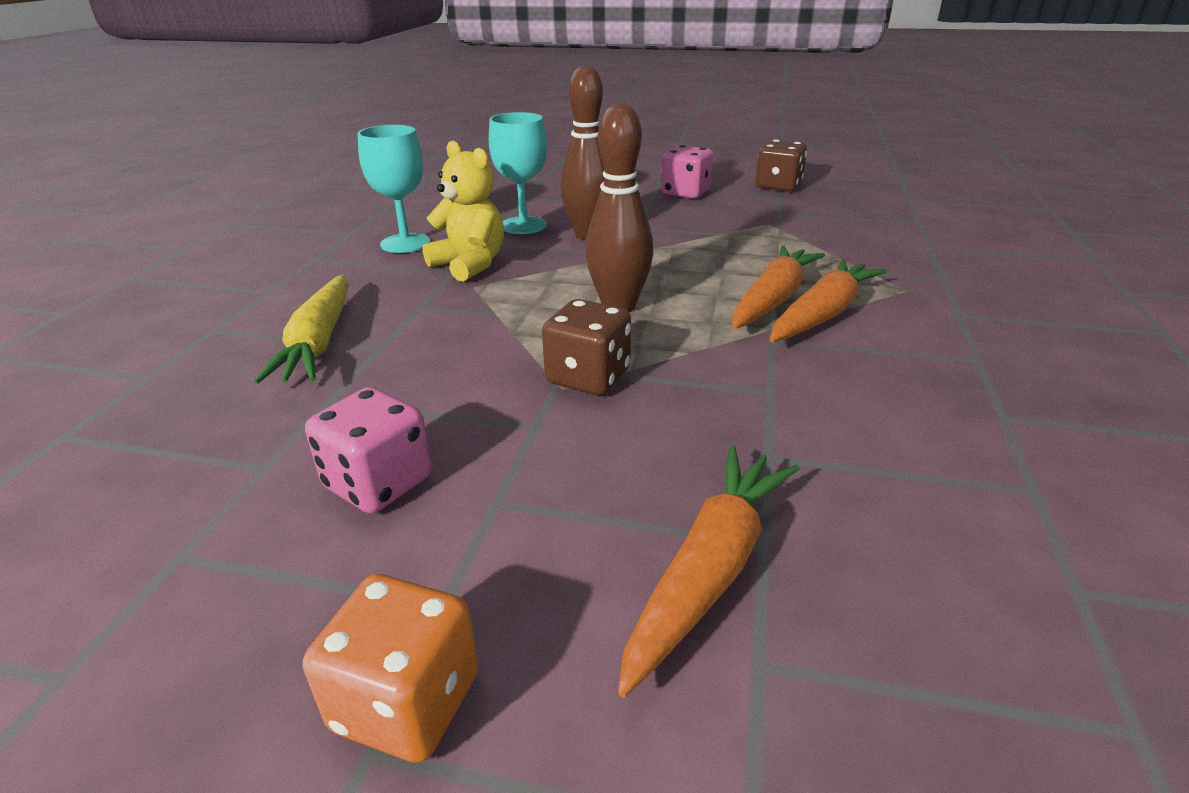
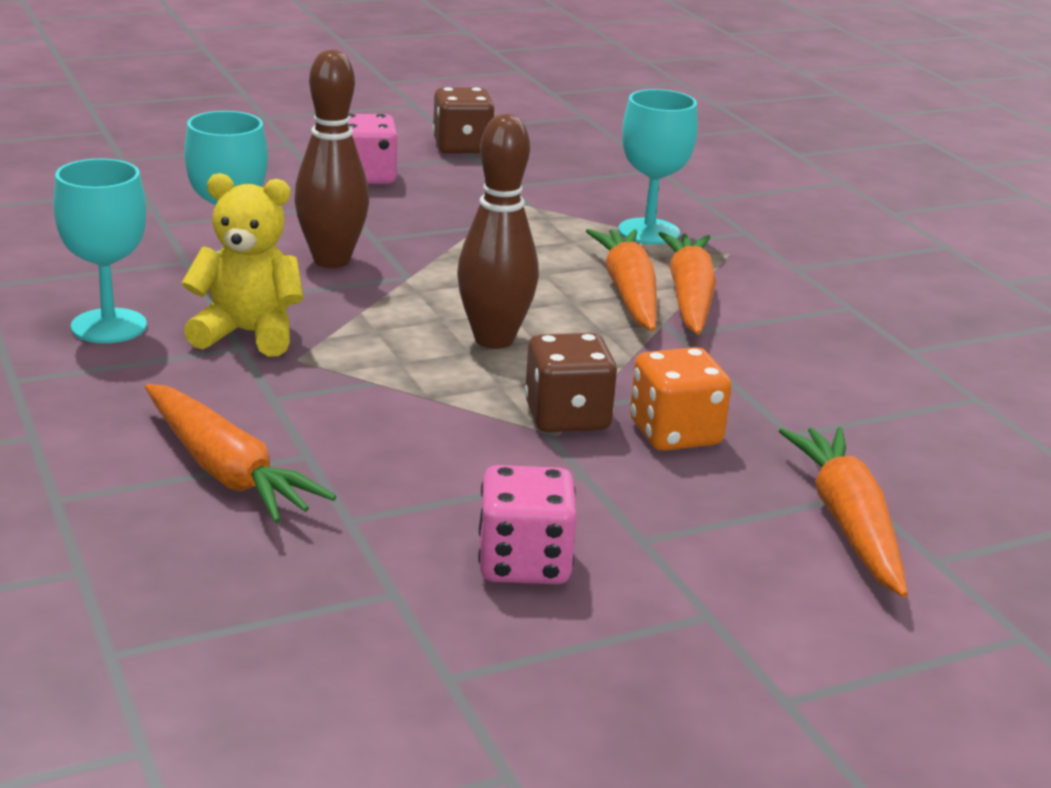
camera: 40 degrees left, 5 degrees down
yellow carrot [254,275,348,384] -> orange carrot [145,384,336,523]
orange dice [303,574,479,763] -> orange dice moved to [630,347,732,451]
none -> turquoise goblet [618,89,698,244]

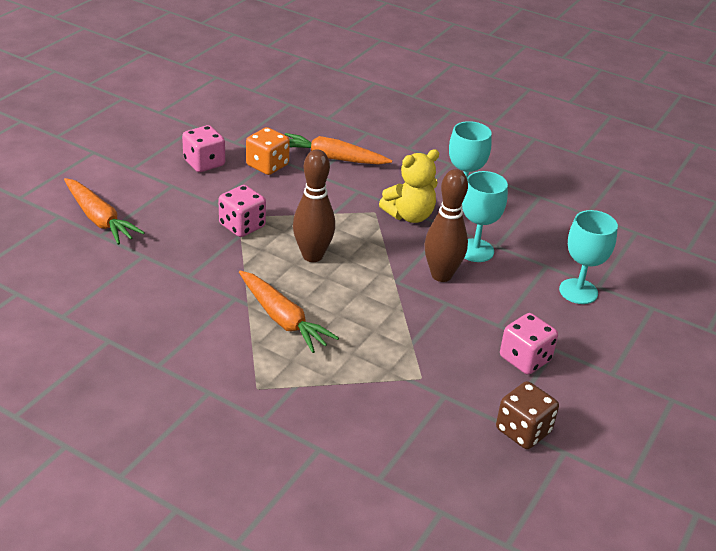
camera: 145 degrees right, 10 degrees up
brown dice [525,333,617,432] -> pink dice [218,185,266,237]
turquoise goblet [618,89,698,244] -> turquoise goblet moved to [559,210,618,304]
orange dice [630,347,732,451] -> orange dice moved to [246,127,290,175]
orange carrot [659,232,716,335] -> none

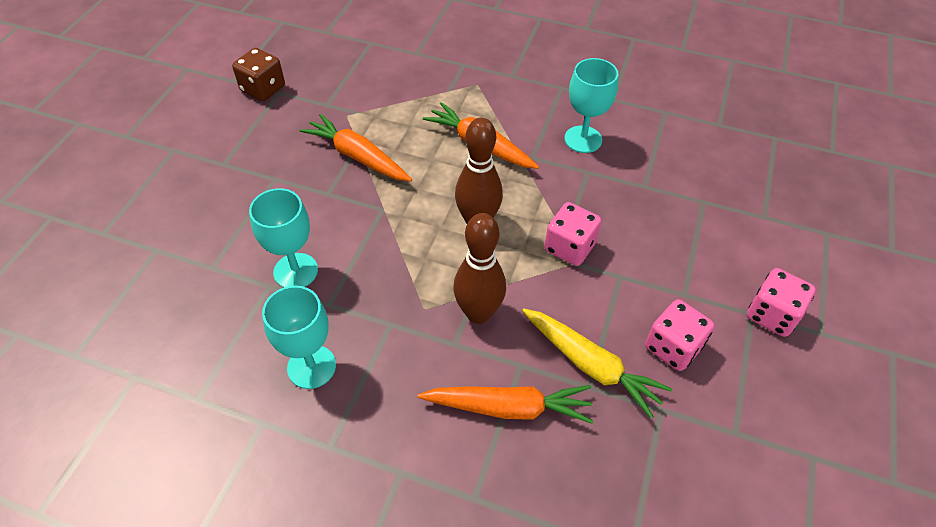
camera: 170 degrees right, 15 degrees up
orange carrot [64,178,145,245] -> orange carrot moved to [300,114,412,181]
orange dice [246,127,290,175] -> yellow carrot [522,308,672,418]
yellow teddy bear [379,149,439,223] -> none
brown bowling pin [424,169,468,282] -> brown bowling pin moved to [453,213,506,324]
pink dice [500,313,558,375] -> pink dice moved to [747,268,816,337]
turquoise goblet [559,210,618,304] -> turquoise goblet moved to [564,58,618,153]

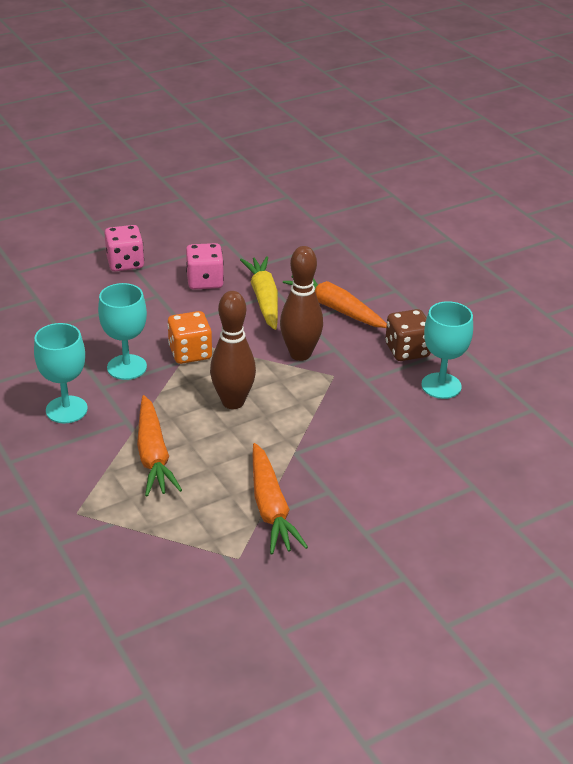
camera: 140 degrees left, 15 degrees down
brown dice [232,48,285,101] -> brown dice moved to [385,309,431,361]
turquoise goblet [249,188,318,288] -> turquoise goblet moved to [98,283,147,380]
pink dice [544,202,602,266] -> orange dice [167,311,212,364]

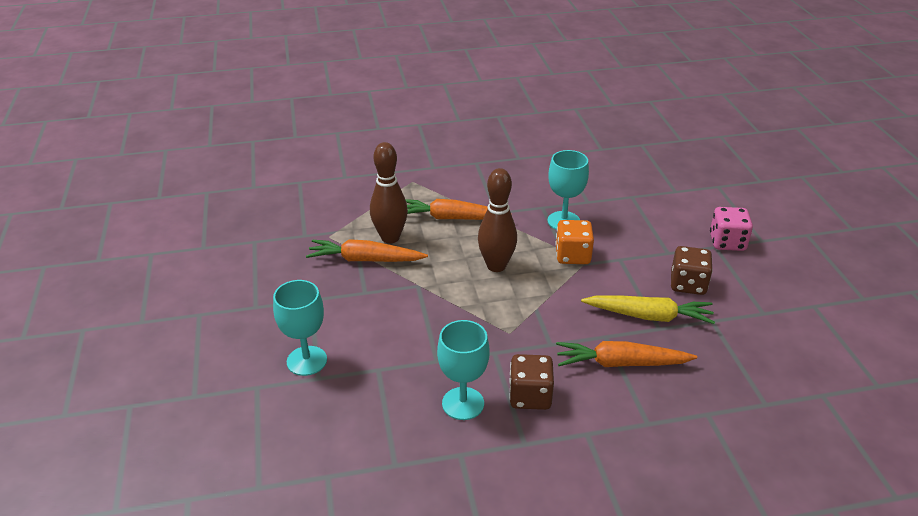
camera: 110 degrees right, 0 degrees up
turquoise goblet [34,323,88,423] -> turquoise goblet moved to [273,280,327,376]
pink dice [186,243,224,289] -> brown dice [671,246,713,295]
brown bowling pin [280,246,323,361] -> brown bowling pin moved to [370,142,408,244]
orange carrot [283,275,387,328] -> orange carrot turned 150 degrees counterclockwise [556,341,697,367]

